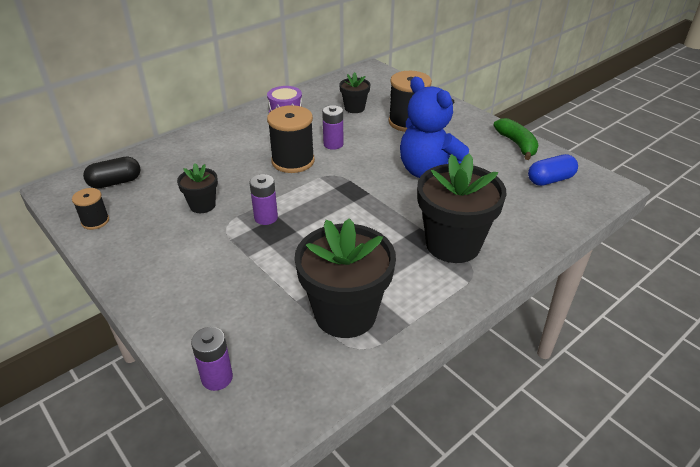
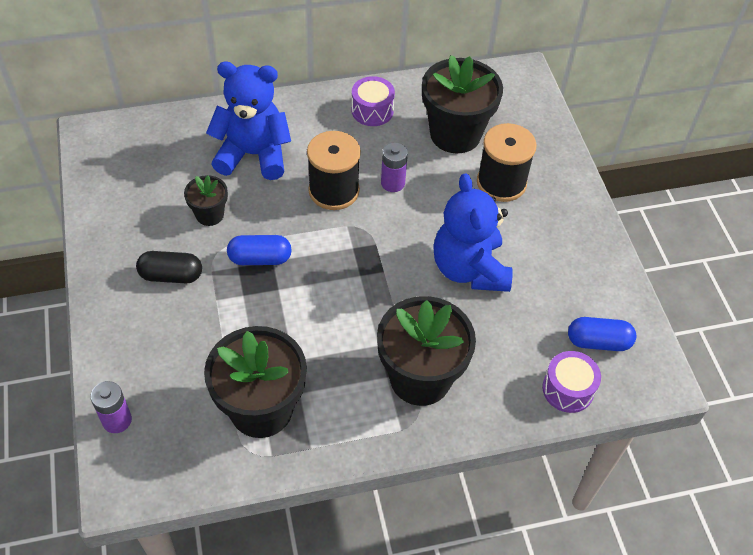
camera: 25 degrees right, 15 degrees up
black spool [72,188,109,230] -> none
black capsule [83,157,140,189] -> black capsule moved to [136,251,202,283]
purple battery [250,174,278,225] -> blue capsule [227,235,292,265]
black flower pot [339,72,371,113] -> black flower pot [422,55,503,153], size x1.98
green banana [493,118,538,160] -> none
none -> blue teddy bear [206,62,291,180]
none -> purple drum [542,351,601,413]

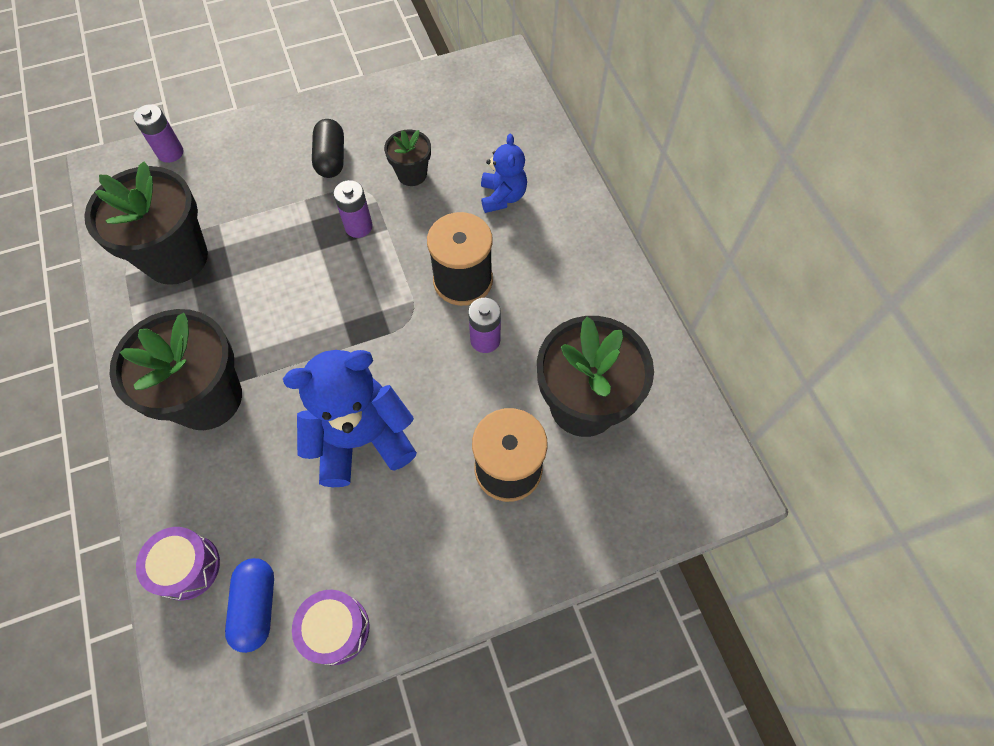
camera: 85 degrees right, 10 degrees up
blue teddy bear [206,62,291,180] -> blue teddy bear [481,134,527,213], size x0.57
blue capsule [227,235,292,265] -> purple battery [334,180,373,238]
purple drum [351,76,395,126] -> purple drum moved to [292,590,369,665]

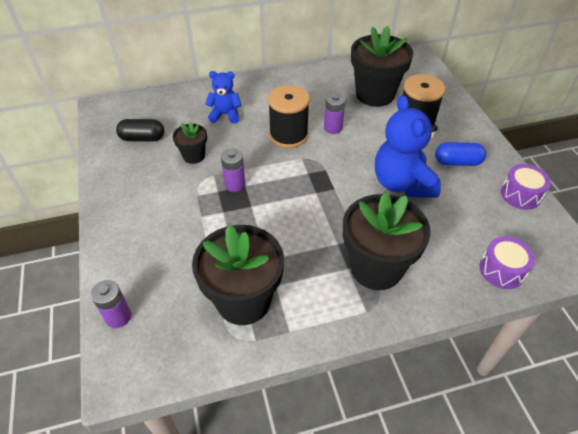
camera: 85 degrees left, 15 degrees down
blue capsule [225,558,274,653] -> blue capsule moved to [435,142,486,166]
black capsule [312,119,344,178] -> black capsule moved to [116,119,165,141]

